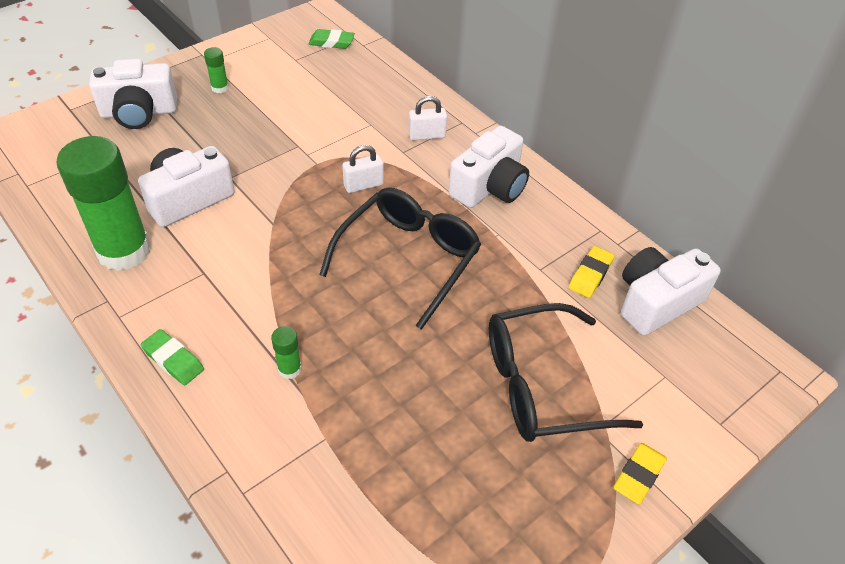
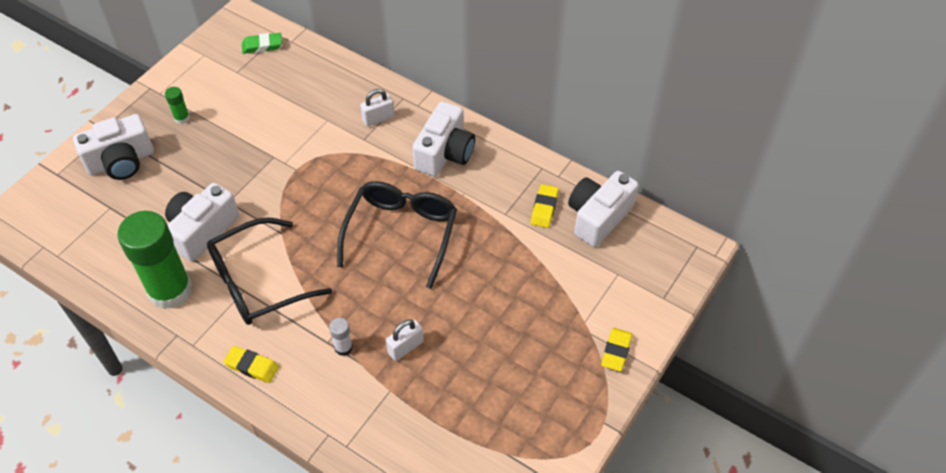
camera: 15 degrees left, 5 degrees up
green eraser [141,329,204,385] -> yellow eraser [223,346,279,383]
green glue stick [271,326,301,379] -> white glue stick [329,318,353,356]
white padlock [343,145,384,193] -> white padlock moved to [386,319,424,361]
black glasses [489,303,643,442] -> black glasses moved to [207,217,332,325]

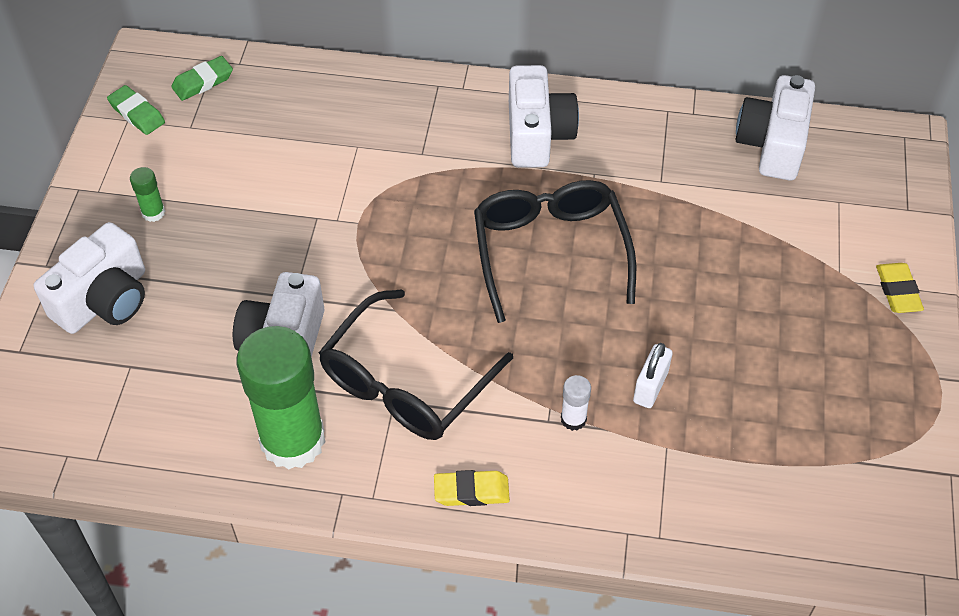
camera: 25 degrees left, 0 degrees up
white padlock [360,89,394,127] -> none
yellow eraser [531,184,559,228] -> none
none -> green eraser [107,85,165,135]

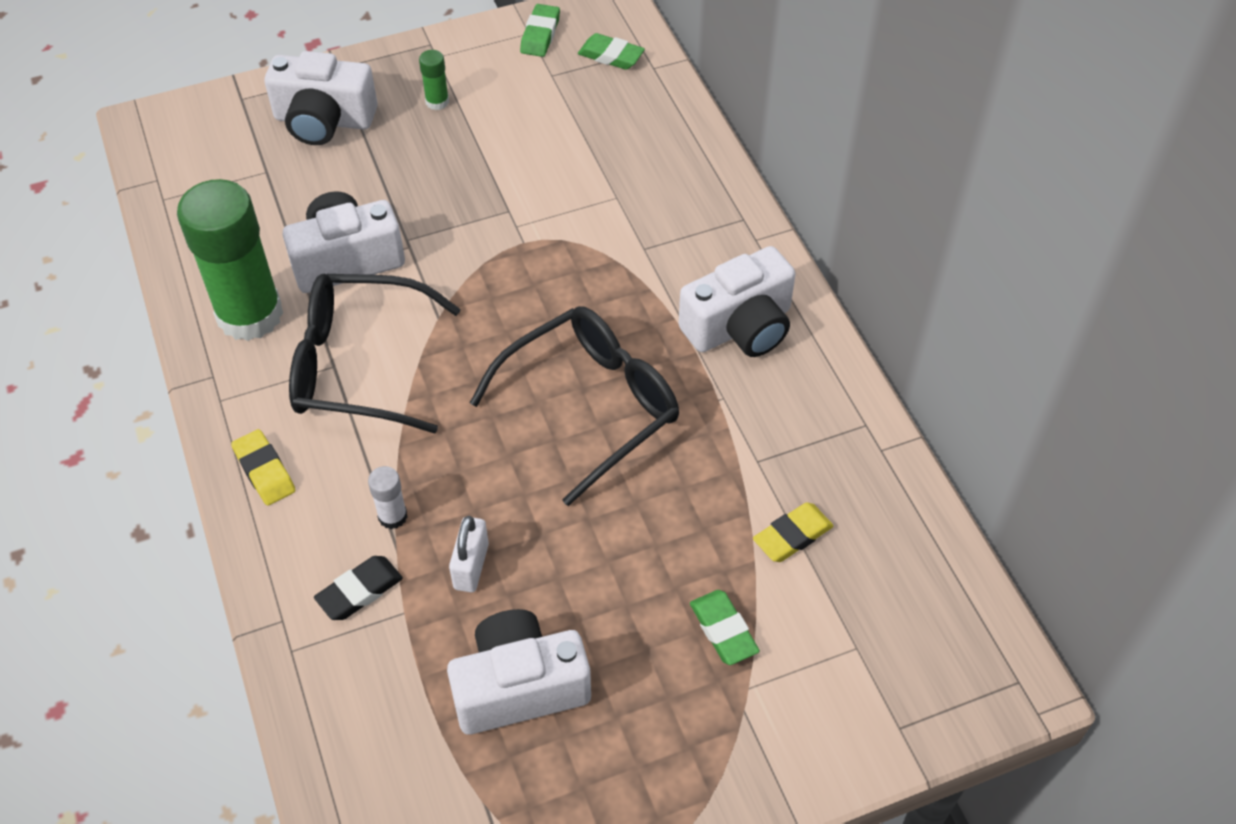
camera: 60 degrees right, 0 degrees up
white padlock [633,343,673,408] -> white padlock turned 75 degrees counterclockwise [449,516,489,592]
white camera [736,75,815,180] -> white camera moved to [447,609,591,735]
yellow eraser [876,263,924,313] -> yellow eraser moved to [753,502,834,562]
none -> black eraser [314,556,403,620]
none -> green eraser [690,590,760,665]

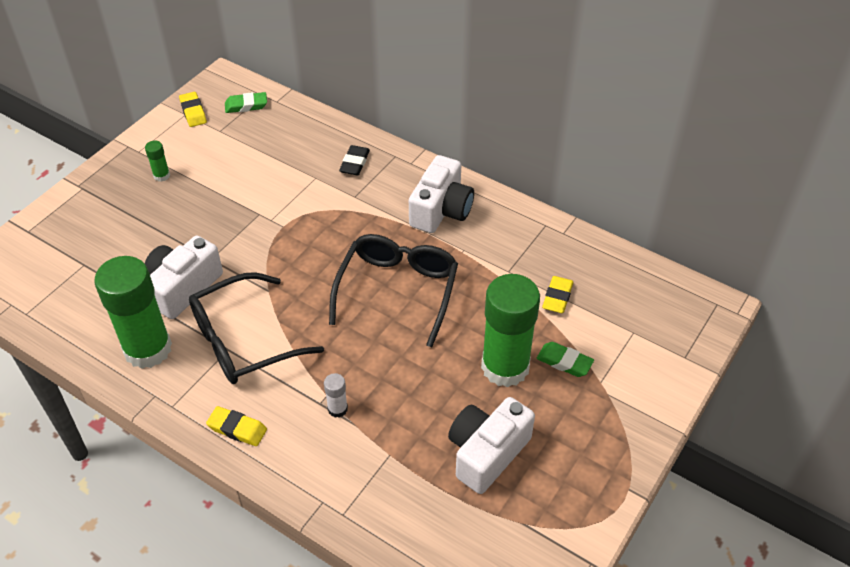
camera: 35 degrees left, 5 degrees down
white camera [265,51,378,145] -> none
black eraser [314,556,403,620] -> black eraser moved to [339,145,370,175]
white padlock [449,516,489,592] -> none
green eraser [520,4,560,57] -> yellow eraser [179,92,207,127]
none -> green glue stick [481,274,540,387]

